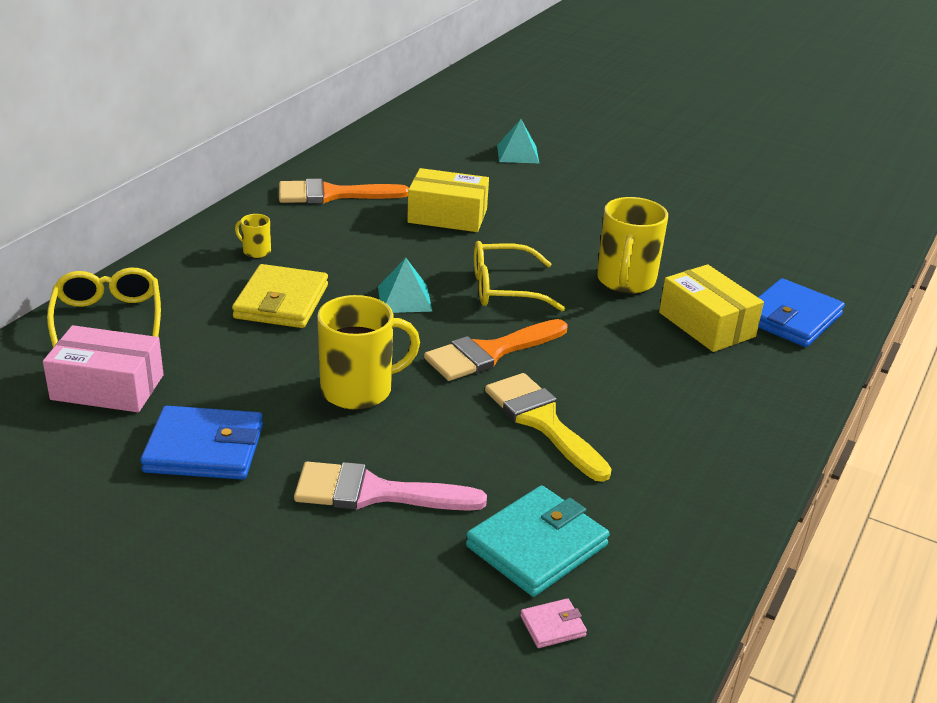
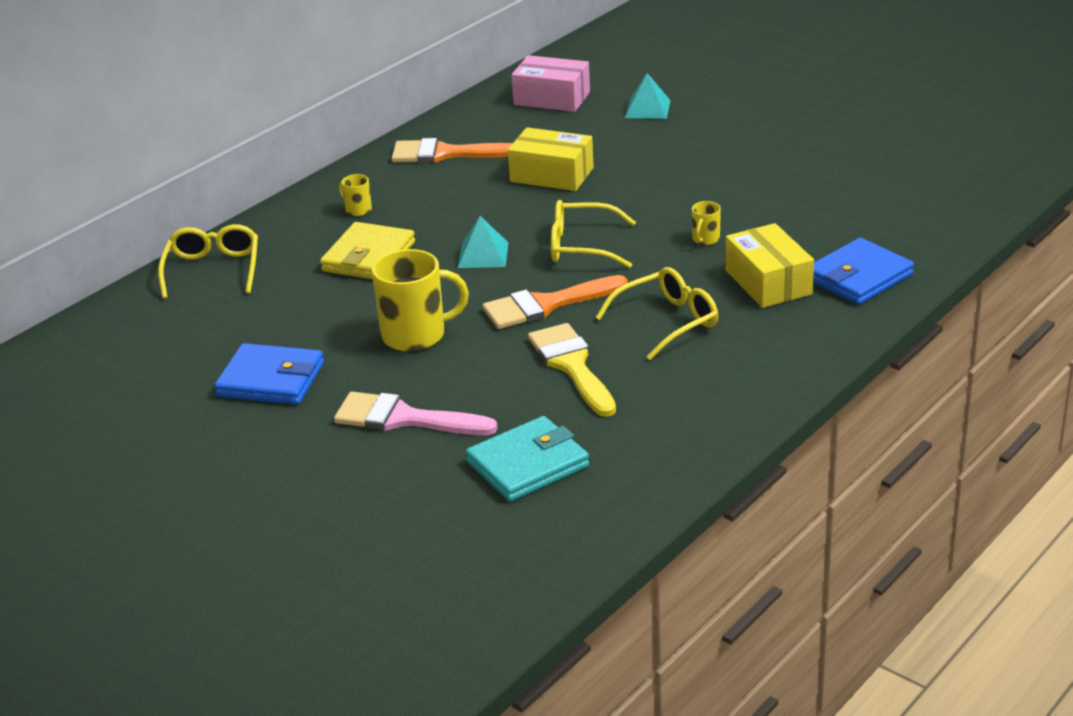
camera: 15 degrees right, 0 degrees up
pink box [43,325,164,412] -> pink box moved to [511,55,590,112]
pink wallet [520,598,587,648] -> none
yellow mug [597,197,668,293] -> yellow mug [692,201,721,245], size x0.47
none -> yellow glasses [595,267,718,360]

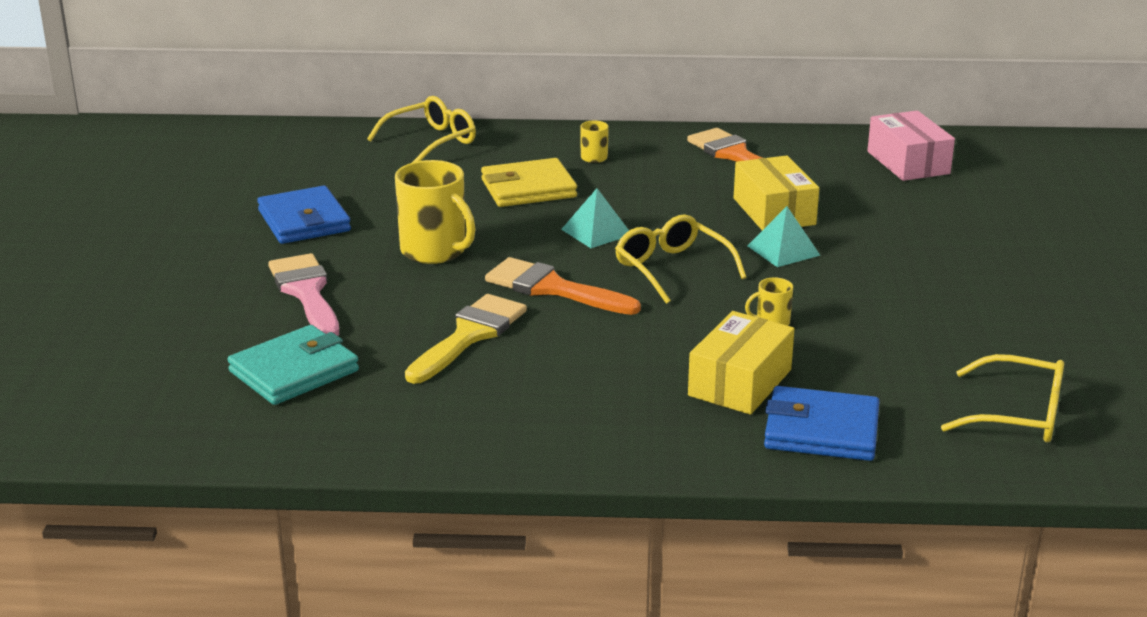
camera: 50 degrees right, 5 degrees down
turquoise wallet [466,416,589,502] -> turquoise wallet turned 60 degrees counterclockwise [227,325,359,405]
yellow glasses [595,267,718,360] -> yellow glasses moved to [941,354,1064,442]
turquoise pyramid [625,73,671,119] -> turquoise pyramid moved to [748,206,821,267]

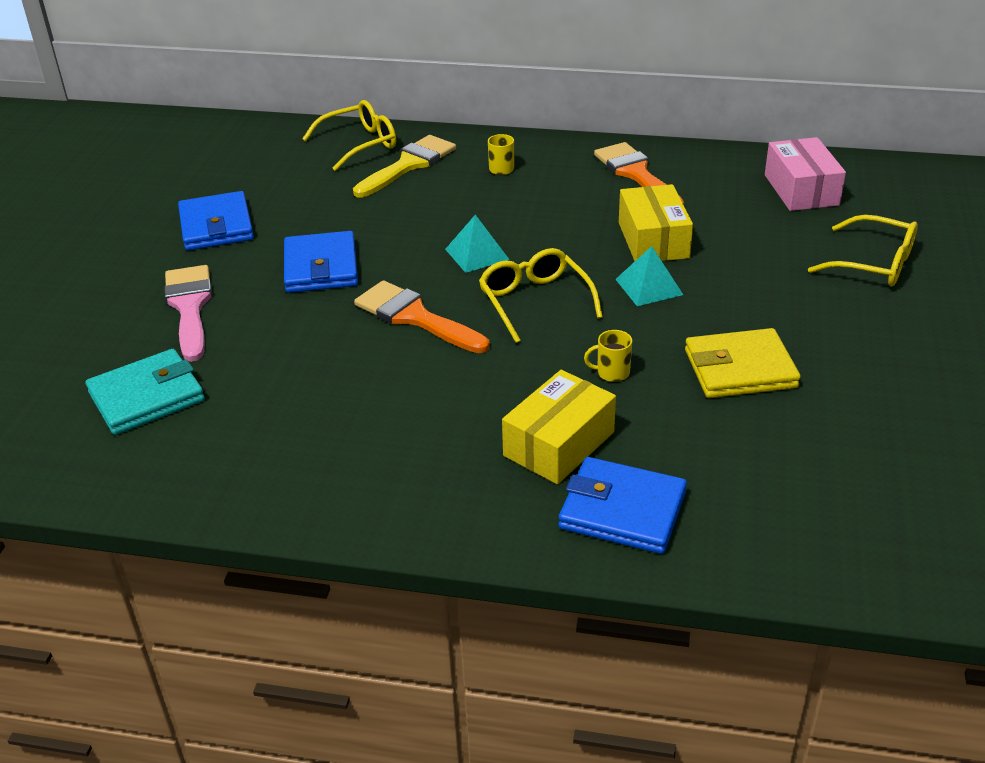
camera: 10 degrees right, 10 degrees up
yellow mug [395,160,476,264] -> blue wallet [284,231,358,293]
yellow brush [405,294,527,384] -> yellow brush moved to [353,135,456,197]
yellow wallet [481,158,577,207] -> yellow wallet moved to [685,328,801,398]
yellow glasses [941,354,1064,442] -> yellow glasses moved to [808,215,918,286]

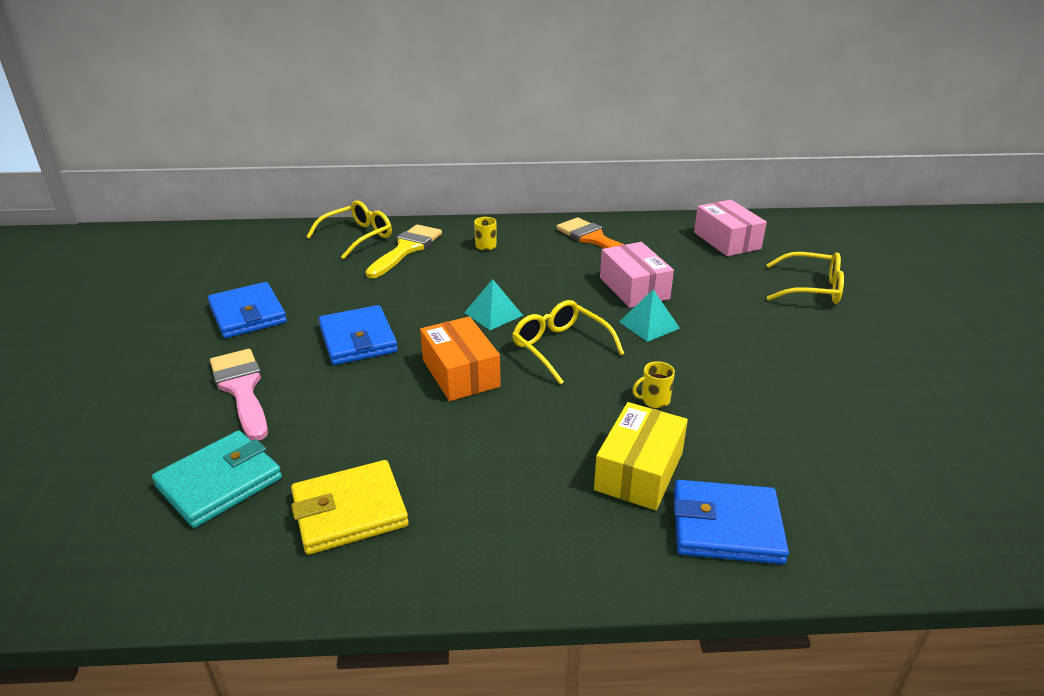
camera: 15 degrees left, 5 degrees down
orange brush [354,280,490,353] -> orange box [420,316,501,401]
yellow box [619,184,693,261] -> pink box [600,242,674,308]
yellow wallet [685,328,801,398] -> yellow wallet moved to [291,460,409,555]

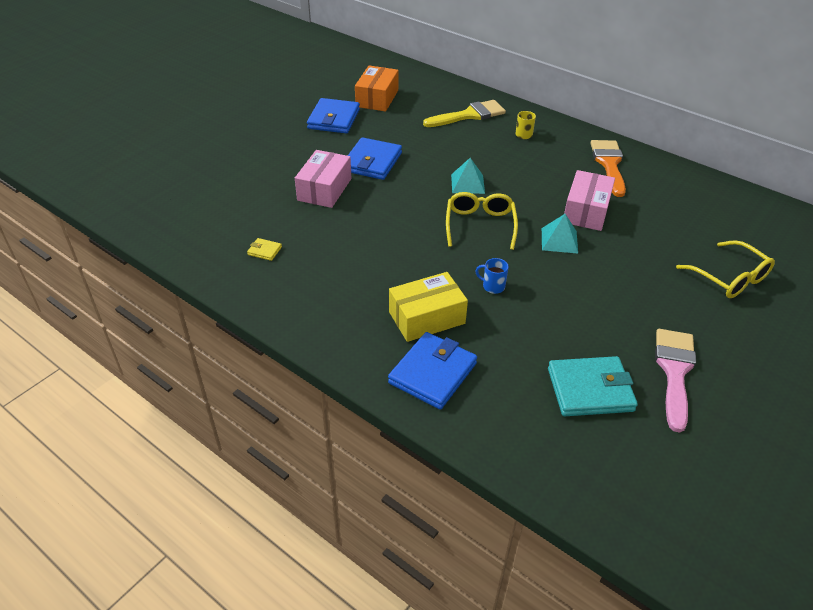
camera: 40 degrees right, 10 degrees up
turquoise wallet [152,431,282,528] -> turquoise wallet moved to [548,356,638,416]
pink brush [210,349,268,441] -> pink brush moved to [655,329,696,433]
yellow wallet [291,460,409,555] -> yellow wallet [247,238,282,261], size x0.44
yellow glasses [306,200,392,259] -> none
orange box [420,316,501,401] -> orange box moved to [355,66,398,111]
yellow mug [632,361,675,408] -> blue mug [476,258,509,294]
blue wallet [674,480,789,564] -> blue wallet turned 75 degrees clockwise [388,332,477,409]
pink box [694,200,767,256] -> pink box moved to [295,150,351,208]

